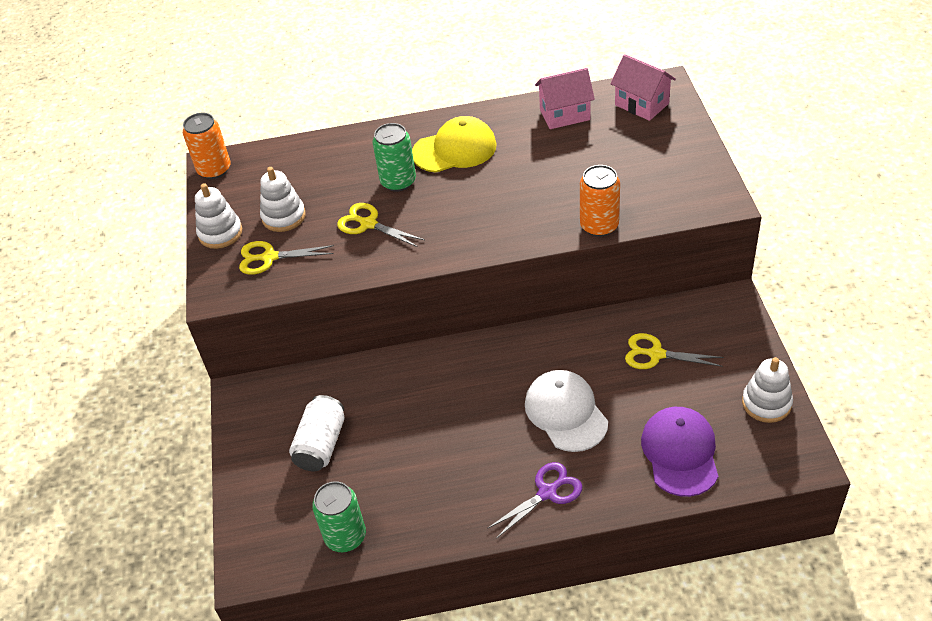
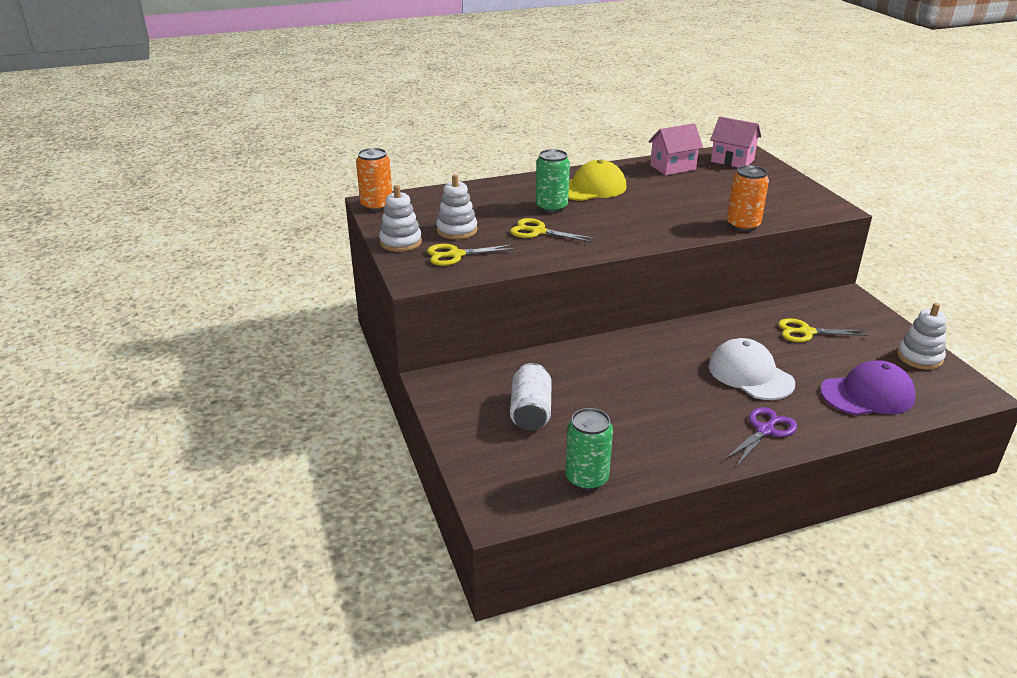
camera: 15 degrees left, 15 degrees down
purple cap [641,407,718,497] -> purple cap turned 90 degrees clockwise [820,360,916,415]

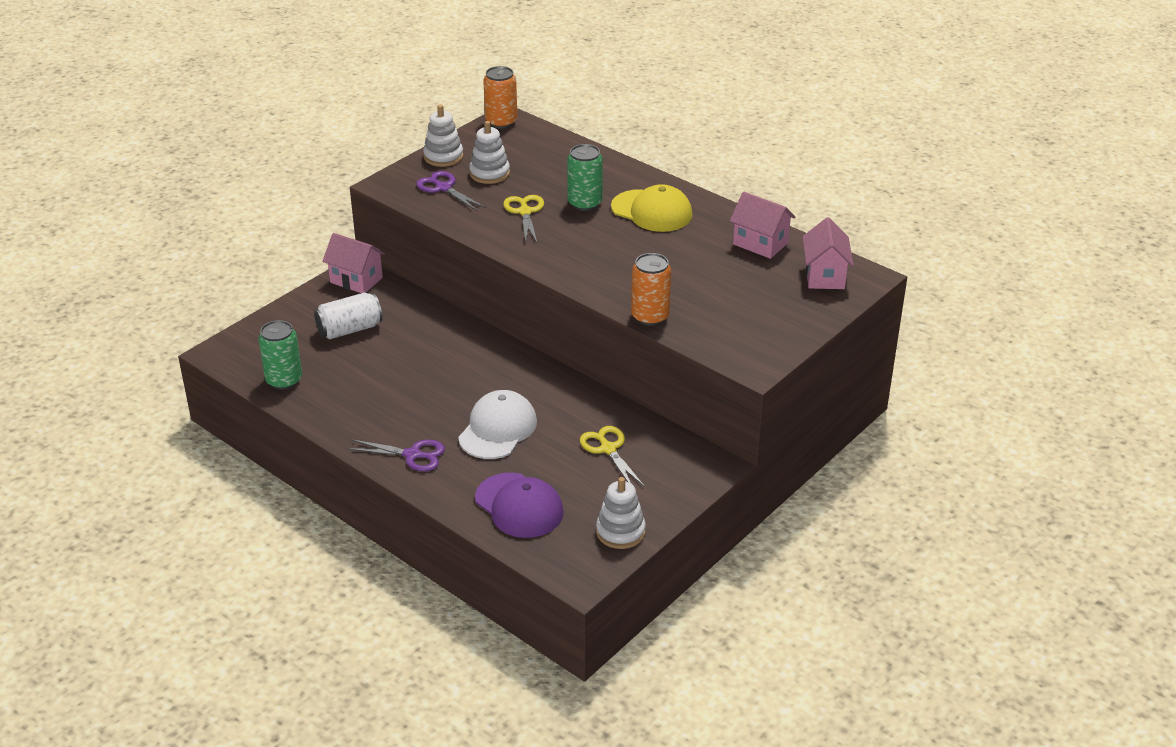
camera: 60 degrees right, 5 degrees up
yellow scissors [427,244,517,266] -> purple scissors [416,171,486,211]
none -> pink house [322,233,385,293]

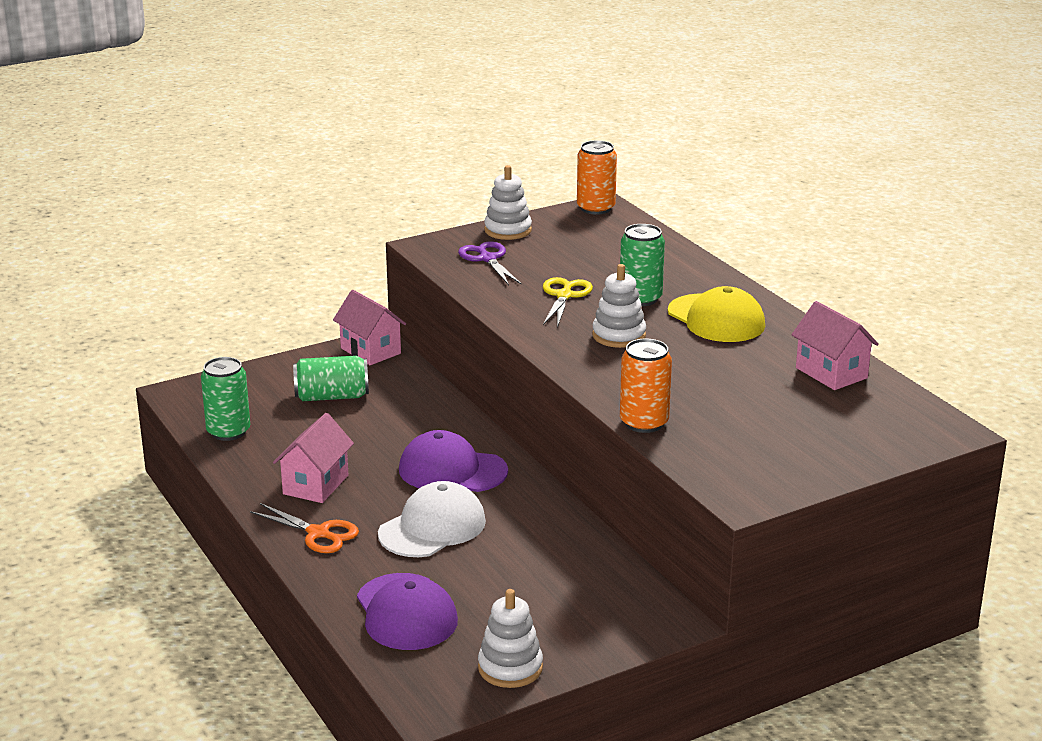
camera: 20 degrees right, 10 degrees down
white can [314,292,383,339] -> green can [293,356,369,401]
purple scissors [347,439,445,471] -> orange scissors [250,503,359,553]
white stacking toy [469,121,510,184] -> white stacking toy moved to [592,264,646,348]
yellow scissors [580,426,645,487] -> none
pink house [803,217,854,289] -> pink house moved to [273,413,354,503]
none -> purple cap [399,430,508,492]

